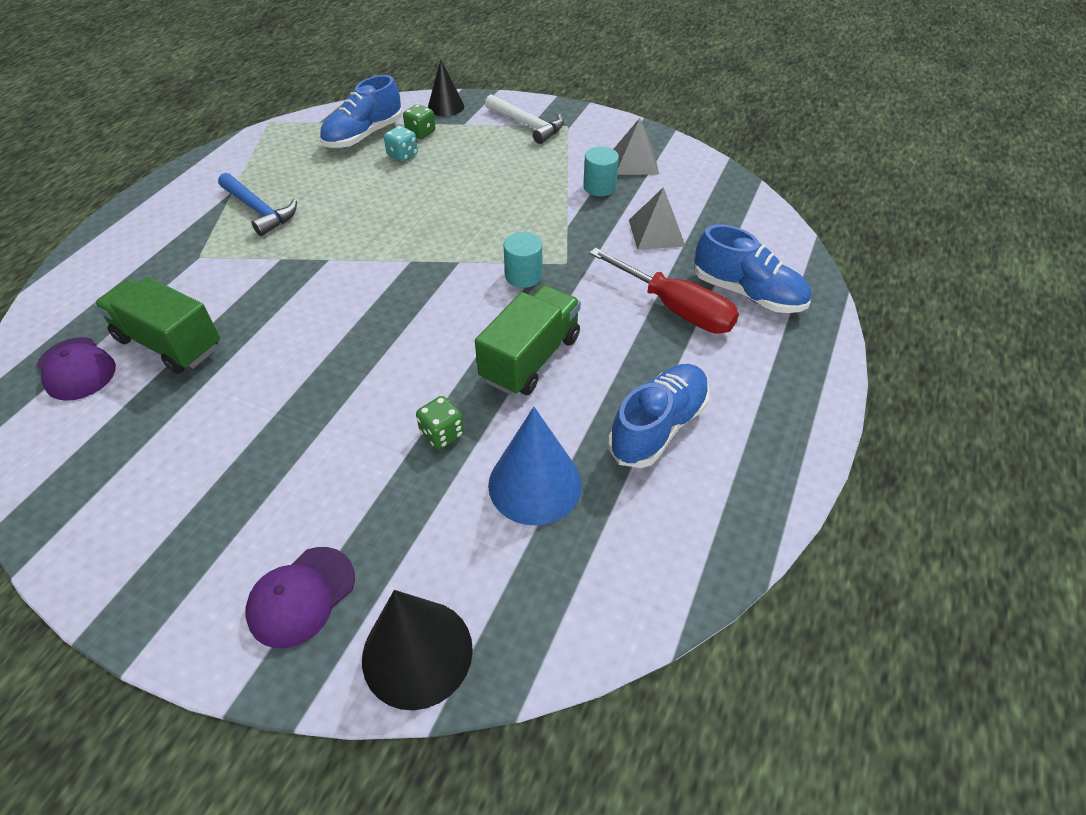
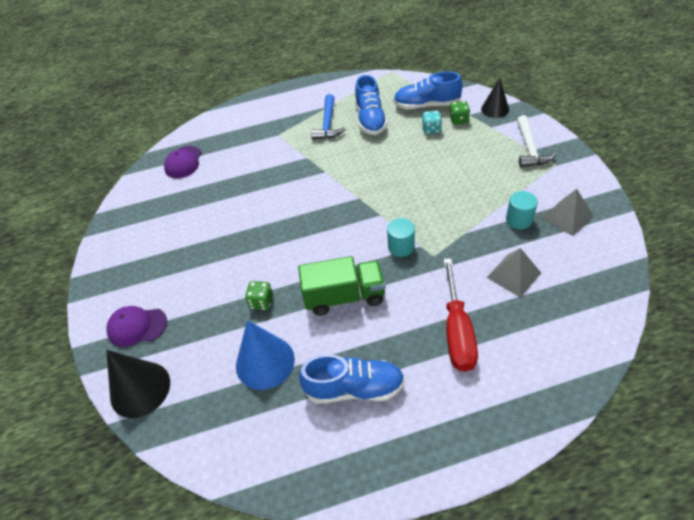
camera: 55 degrees right, 0 degrees up
green truck [94,277,220,374] -> none
blue shoe [695,224,811,313] -> blue shoe moved to [355,75,388,135]

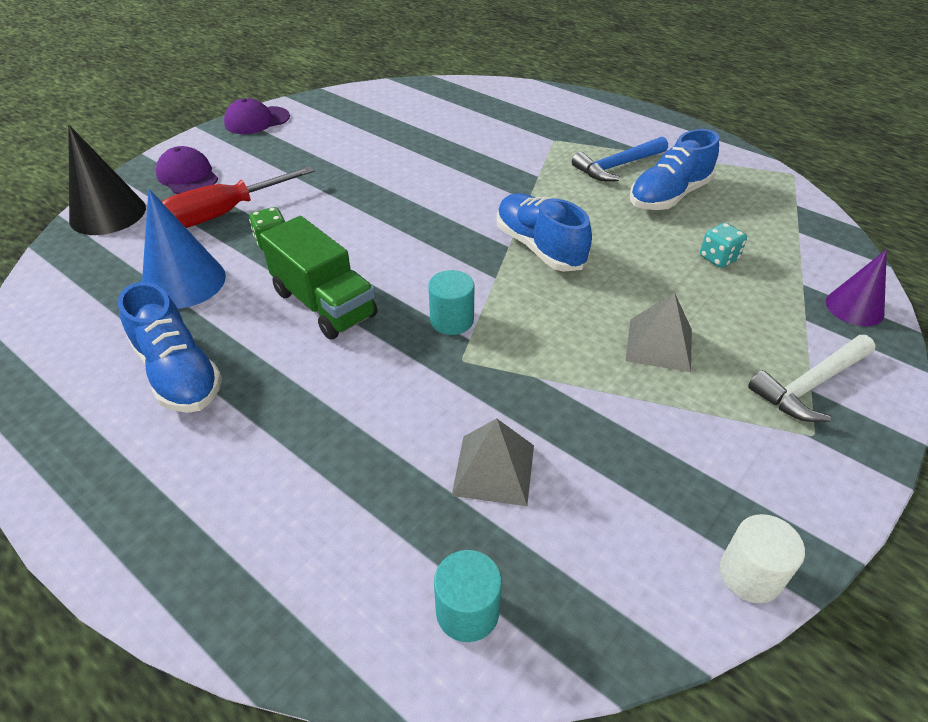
camera: 50 degrees right, 5 degrees down
purple cap [164,146,201,178] -> purple cap moved to [224,98,290,134]
blue shoe [393,71,463,110] -> blue shoe moved to [496,194,592,272]
red screwdriver [443,258,478,372] -> red screwdriver moved to [162,166,315,228]
green dice [449,101,470,125] -> none
black cone [481,78,509,118] -> purple cone [826,249,887,326]
turquoise cylinder [506,191,538,229] -> turquoise cylinder moved to [434,550,502,642]
grey pyramid [542,189,594,236] -> grey pyramid moved to [626,292,692,372]
none -> white cylinder [720,514,805,603]

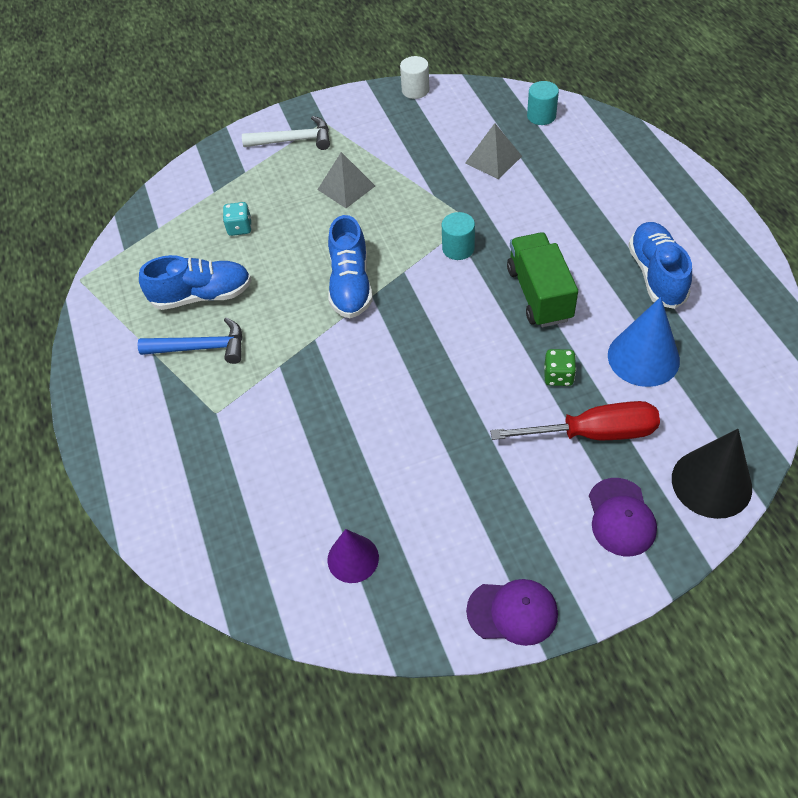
camera: 145 degrees left, 10 degrees up
purple cone [826,249,887,326] -> purple cone moved to [327,529,379,583]

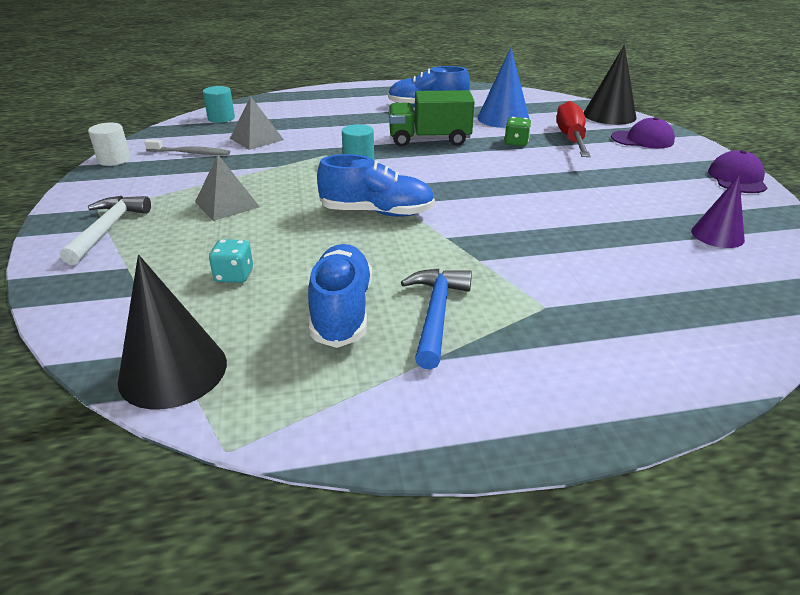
camera: 85 degrees left, 20 degrees down
none -> black cone [118,255,227,409]
none -> grey toothbrush [145,139,230,155]

